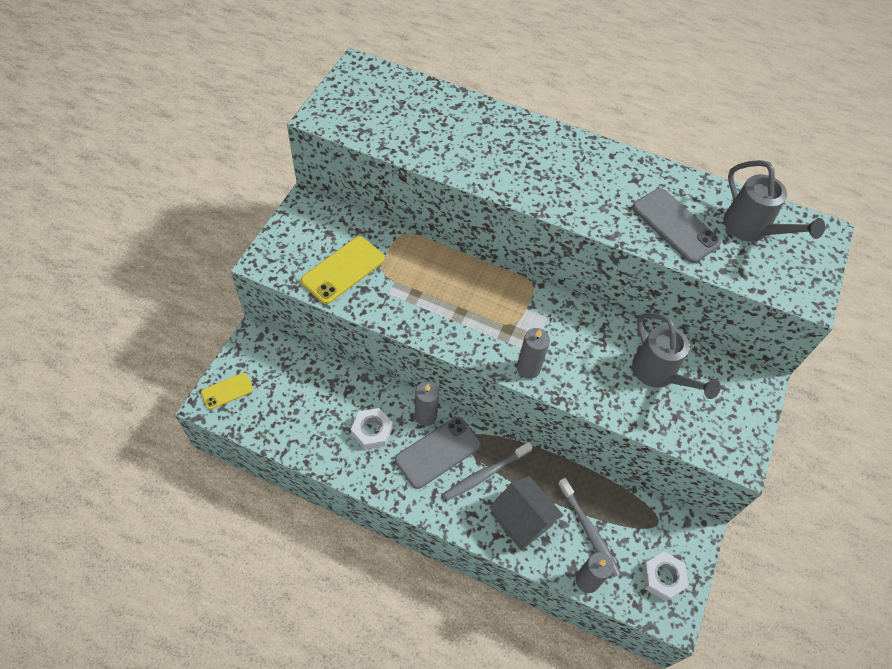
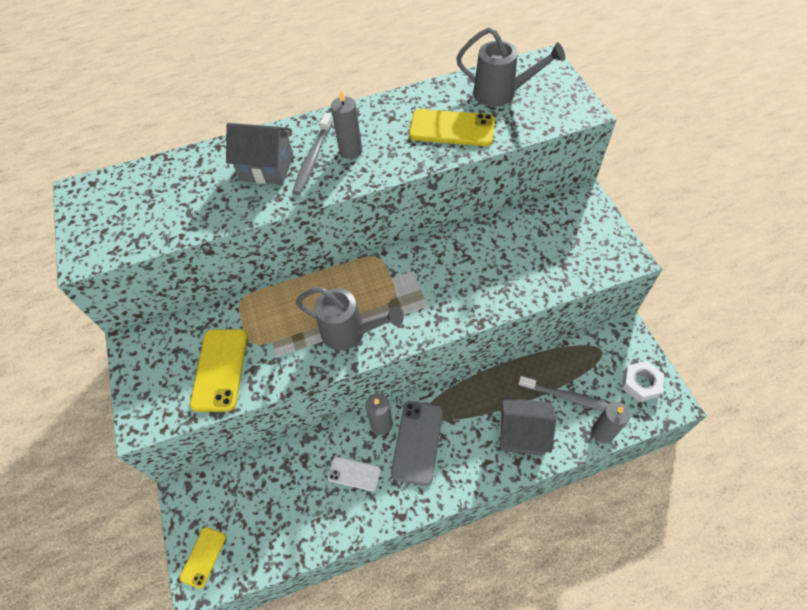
camera: 35 degrees left, 0 degrees up
white nut [351,408,393,450] -> white phone [328,457,381,491]
grey toothbrush [443,442,533,501] -> grey toothbrush moved to [292,113,333,195]
grey candle [517,328,550,379] -> grey candle moved to [331,91,362,159]
grey phone [632,188,721,263] -> yellow phone [409,109,495,146]
grey watering can [632,313,721,399] -> grey watering can moved to [296,287,403,350]
none -> grey house [226,123,293,185]

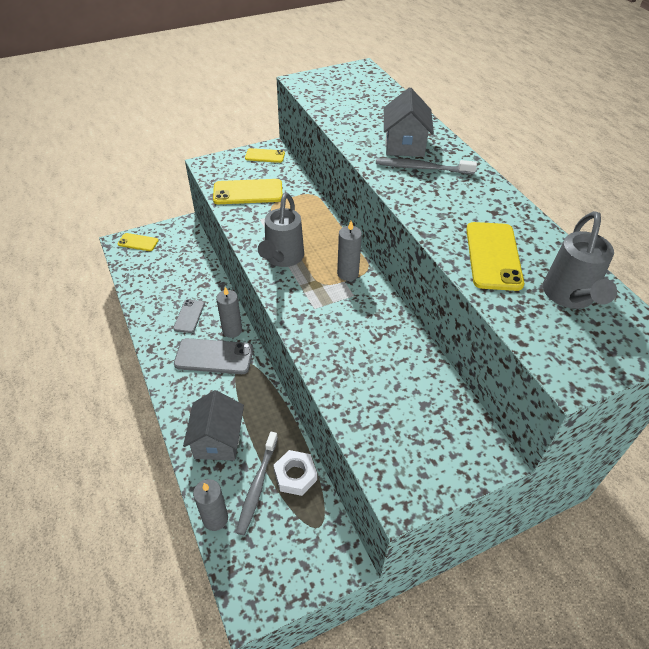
camera: 80 degrees right, 10 degrees down
white phone [328,457,381,491] -> grey phone [173,299,205,333]
grey candle [331,91,362,159] -> grey candle moved to [337,221,362,281]
white nut [622,361,664,402] -> white nut moved to [273,450,317,496]
none -> yellow phone [245,148,285,163]

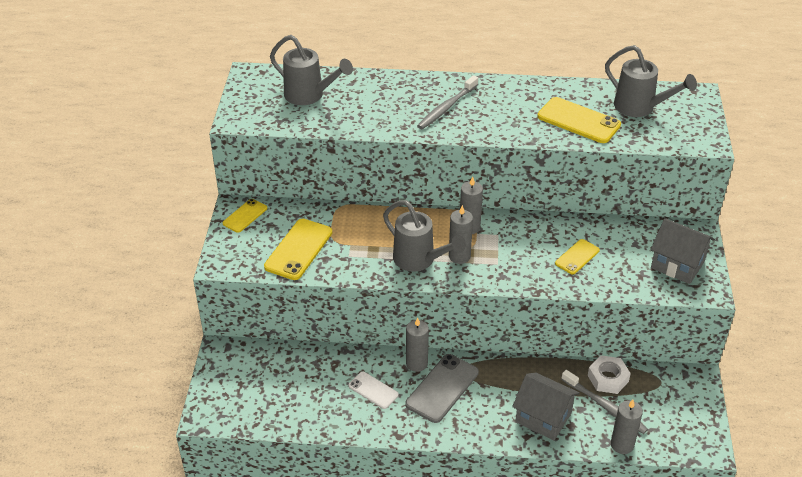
camera: 60 degrees left, 5 degrees down
yellow phone [117,233,159,251] -> yellow phone moved to [555,239,600,274]
grey phone [173,299,205,333] -> white phone [349,372,399,409]
grey house [384,87,434,157] -> grey house moved to [650,218,715,284]
none -> grey watering can [270,35,353,105]
none -> grey candle [449,205,473,264]

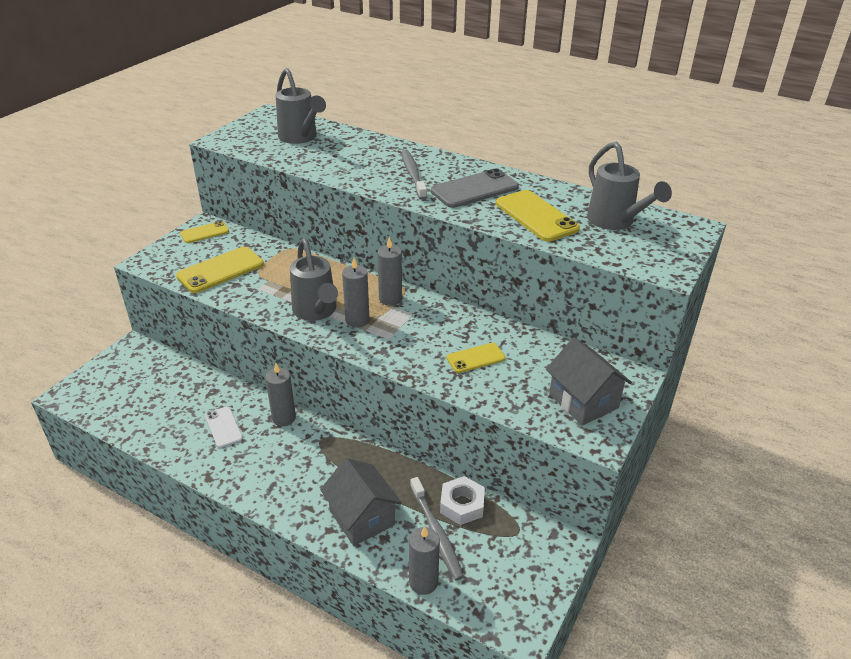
camera: 25 degrees right, 5 degrees down
grey phone [406,354,479,423] -> grey phone moved to [431,169,519,208]
grey toothbrush [417,75,478,129] -> grey toothbrush turned 105 degrees clockwise [401,150,427,200]

